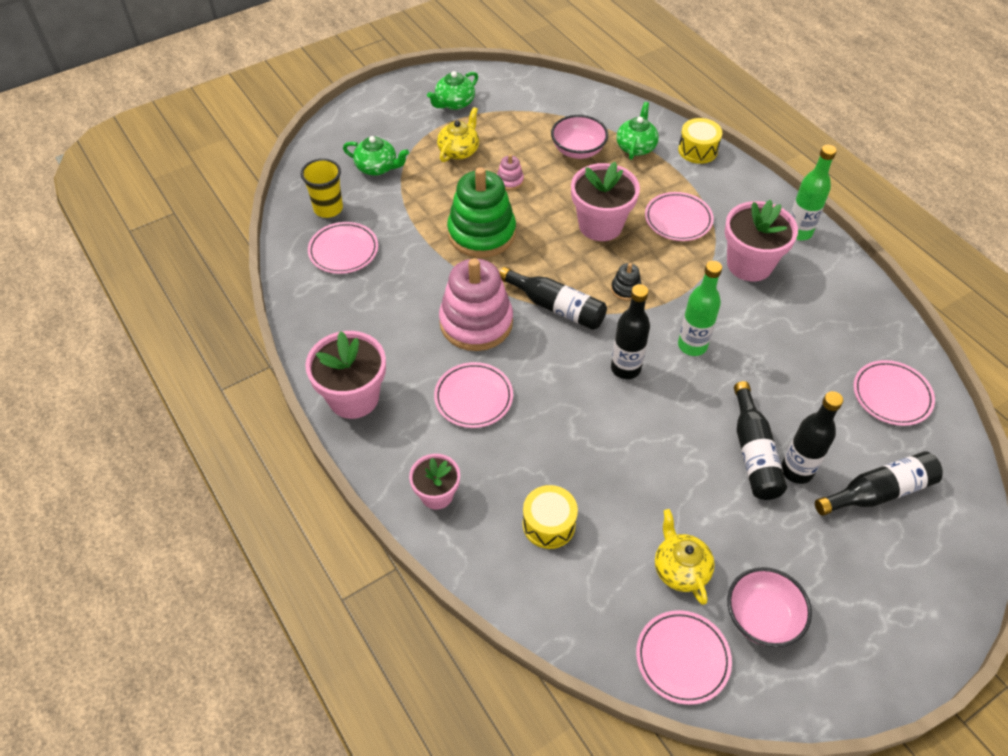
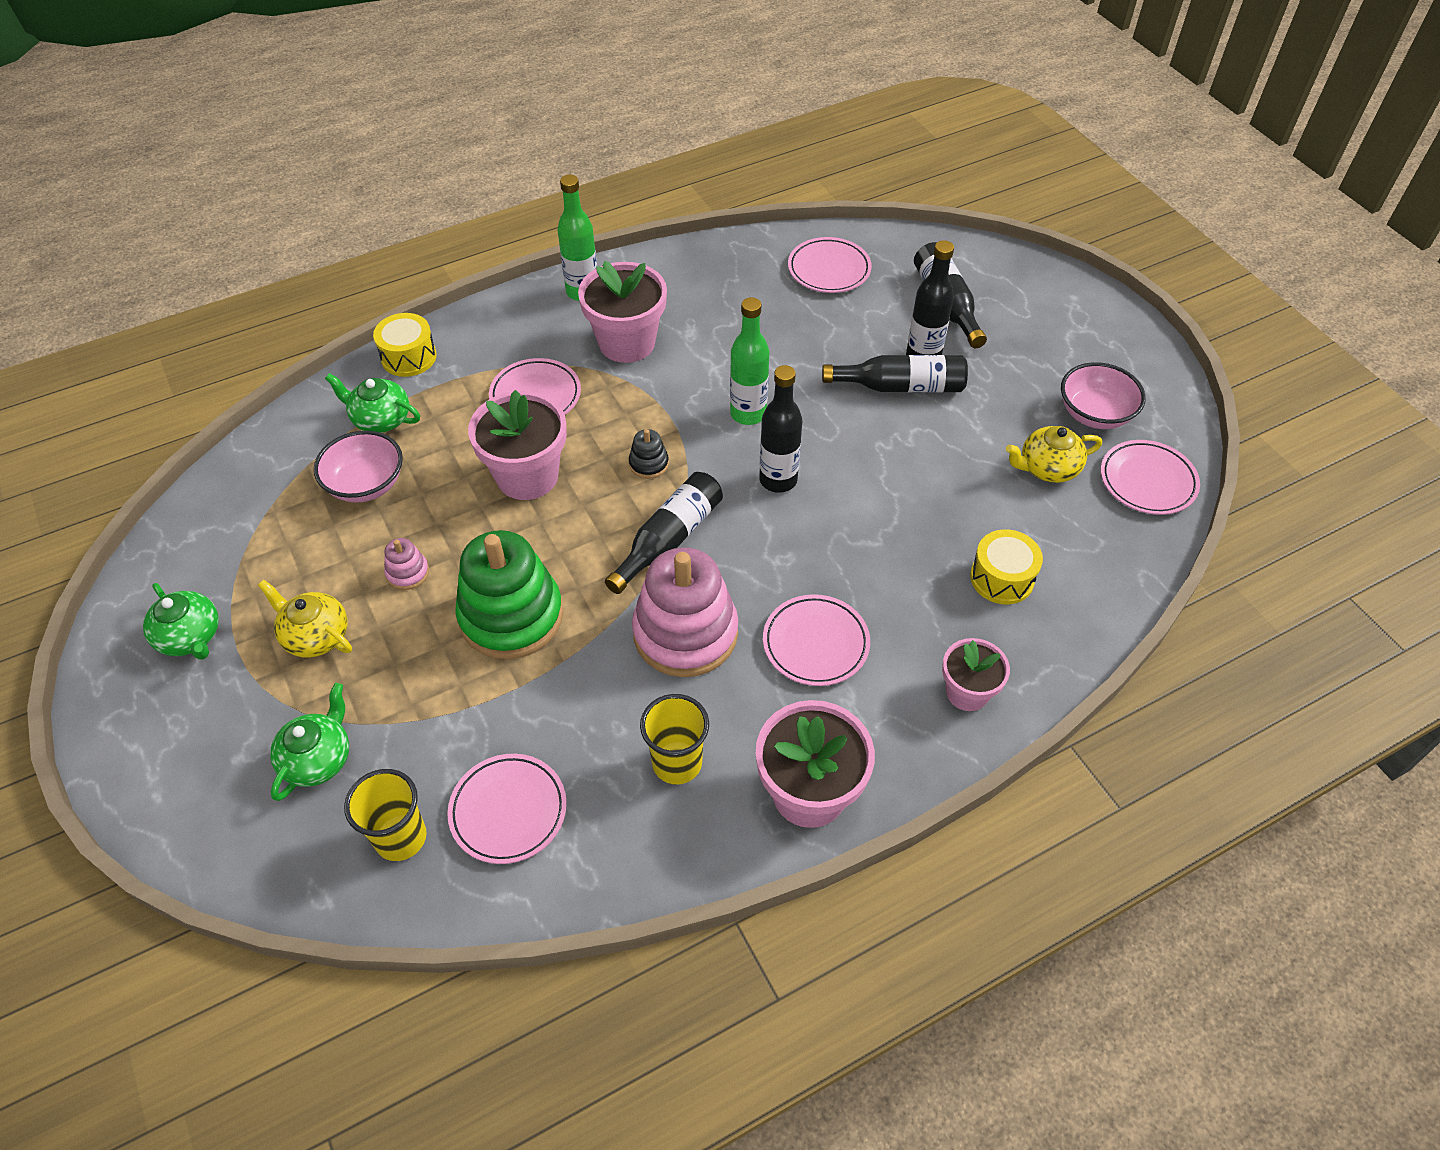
camera: 85 degrees left, 0 degrees up
none -> yellow cup [640,694,709,784]

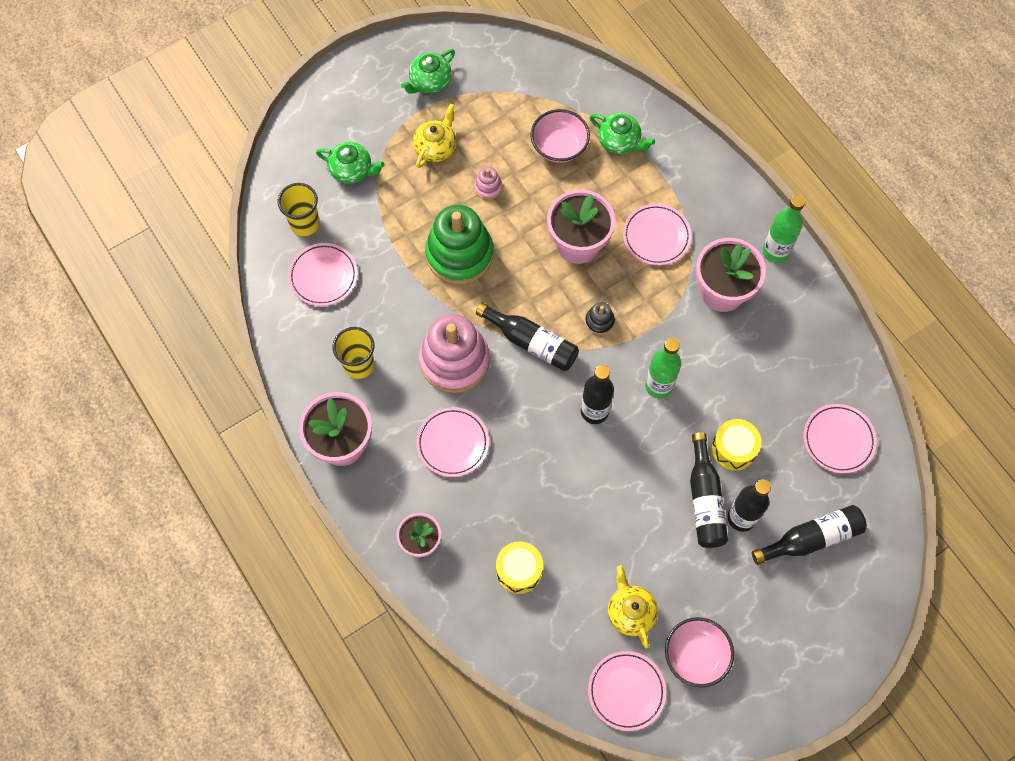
camera: 85 degrees right, 15 degrees up
green teapot [325,373,420,433] -> green teapot turned 105 degrees clockwise [590,113,655,154]
yellow drum [373,313,437,377] -> yellow drum moved to [711,419,761,471]

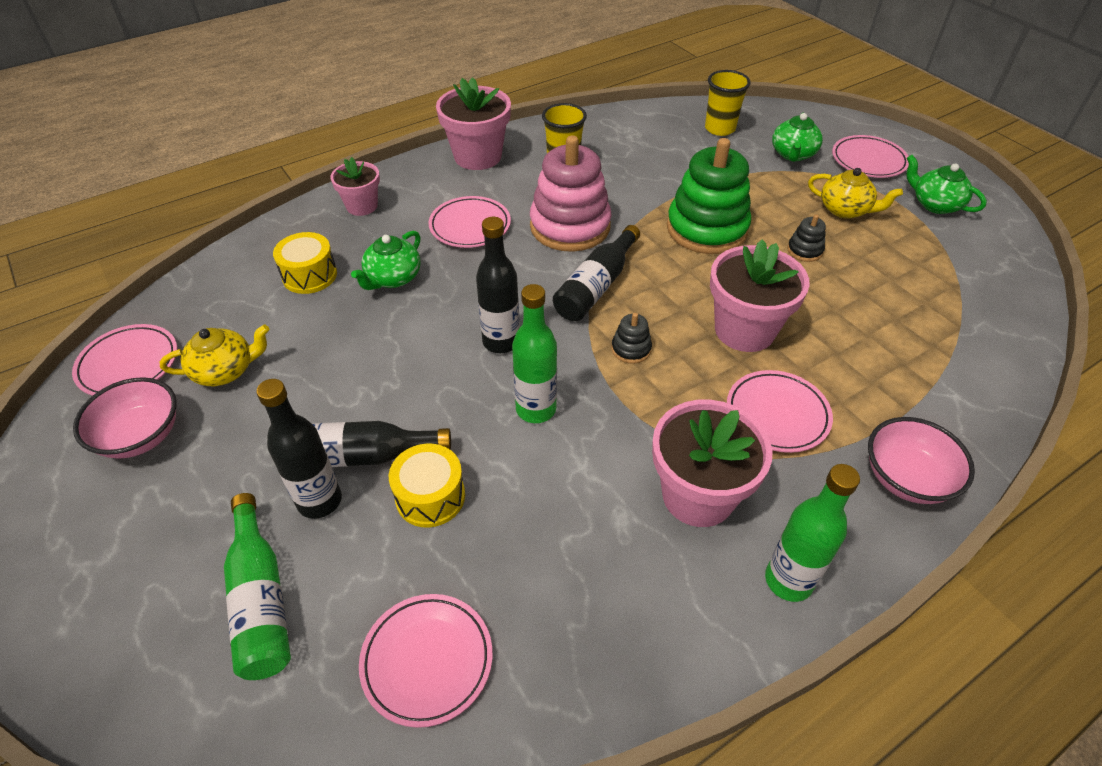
camera: 90 degrees right, 20 degrees down
pink plate [288,243,358,306] -> pink plate moved to [832,135,909,178]
pink stacking toy [474,167,502,200] -> black stacking toy [787,214,826,262]
pink bowl [531,109,590,163] -> pink bowl moved to [868,417,975,504]
green teapot [590,113,655,154] -> green teapot moved to [351,231,421,290]
black bottle [752,505,867,565] -> green bottle [224,493,291,680]

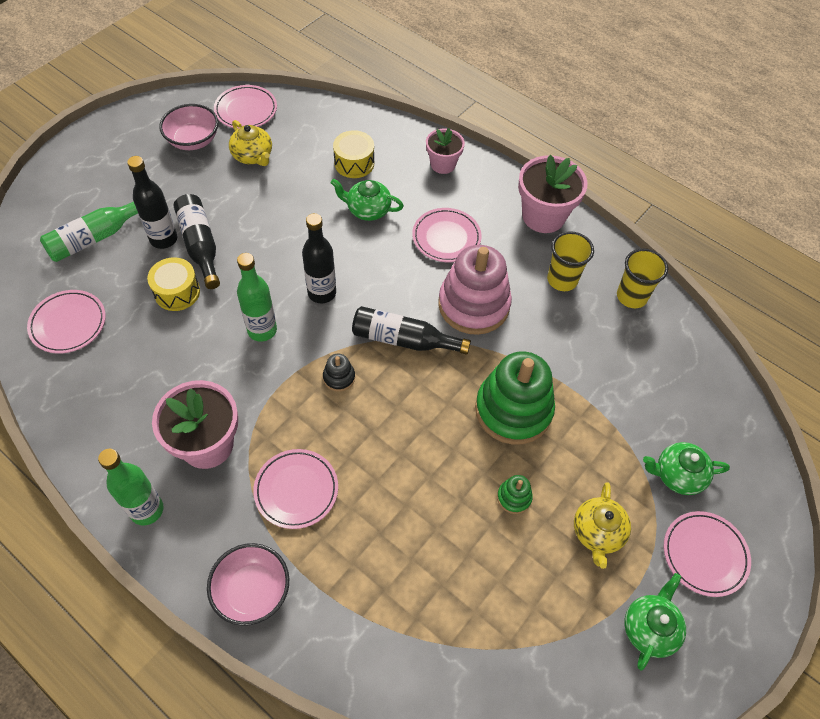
camera: 70 degrees right, 10 degrees up
yellow cup [705,70,751,136] -> yellow cup moved to [617,248,668,308]
pink flower pot [710,240,810,352] -> none
black stacking toy [787,214,826,262] -> green stacking toy [497,475,533,514]

